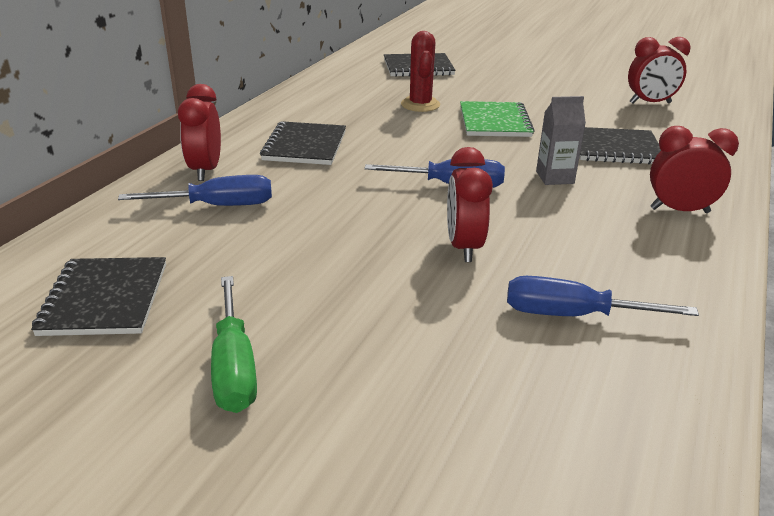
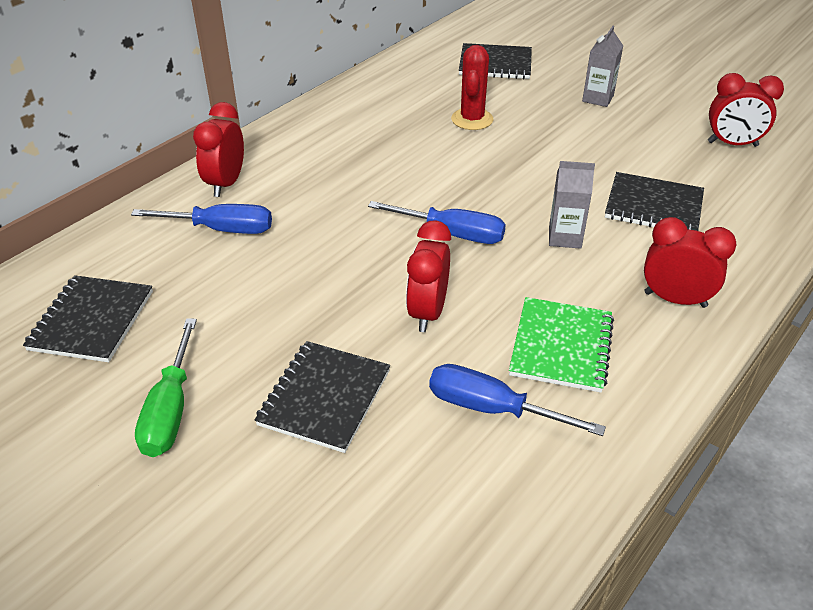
camera: 15 degrees right, 10 degrees up
black notebook [260,121,346,165] -> black notebook moved to [255,341,390,453]
green notebook [460,101,534,137] -> green notebook moved to [509,297,614,393]
none -> grey carton [582,26,623,107]

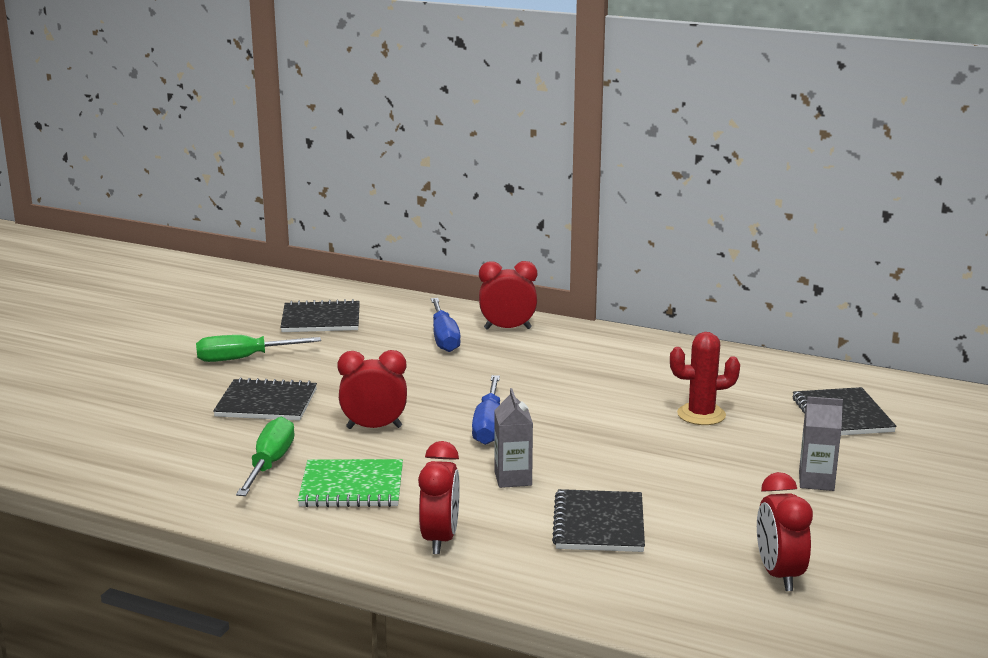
camera: 75 degrees right, 20 degrees down
blue screwdriver [429,364,606,436] -> green screwdriver [236,417,295,496]

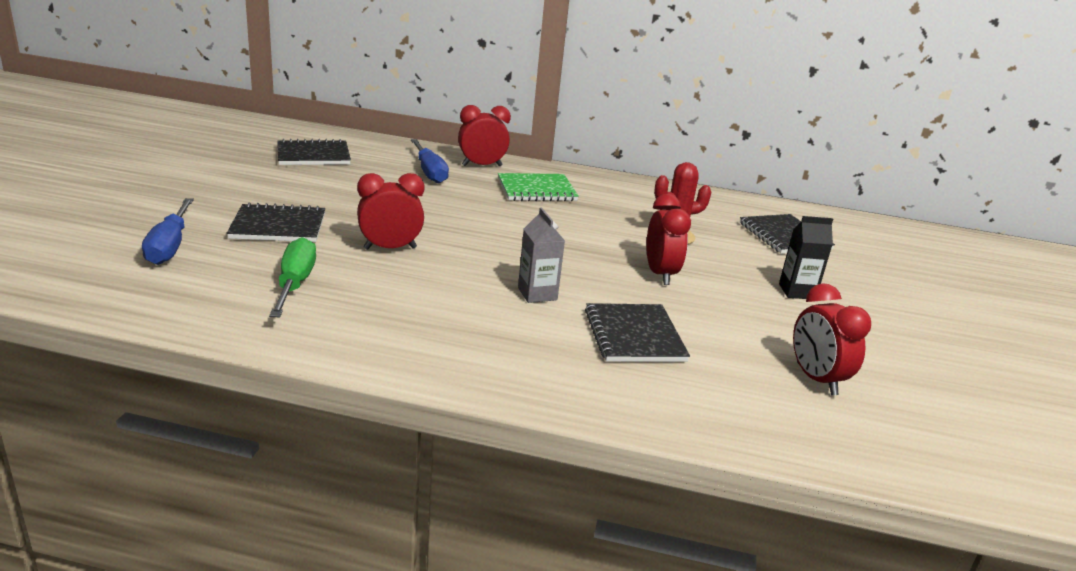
camera: 15 degrees left, 5 degrees up
green screwdriver [196,335,321,362] -> none
green notebook [298,459,403,507] -> green notebook moved to [498,173,579,201]
red clock [418,441,460,554] -> red clock moved to [646,194,691,285]
blue screwdriver [472,375,500,445] -> blue screwdriver moved to [142,198,194,265]
grey carton [799,396,843,491] -> black carton [779,216,833,299]

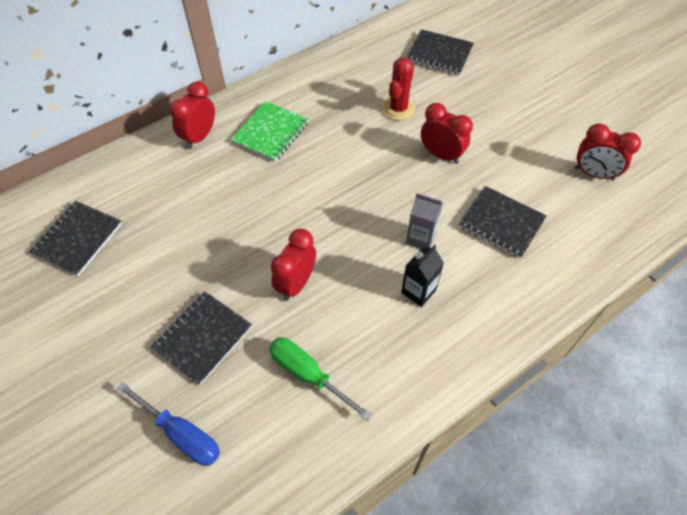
camera: 45 degrees left, 30 degrees up
blue screwdriver [411,139,449,184] -> none
black carton [779,216,833,299] -> black carton moved to [401,245,444,307]

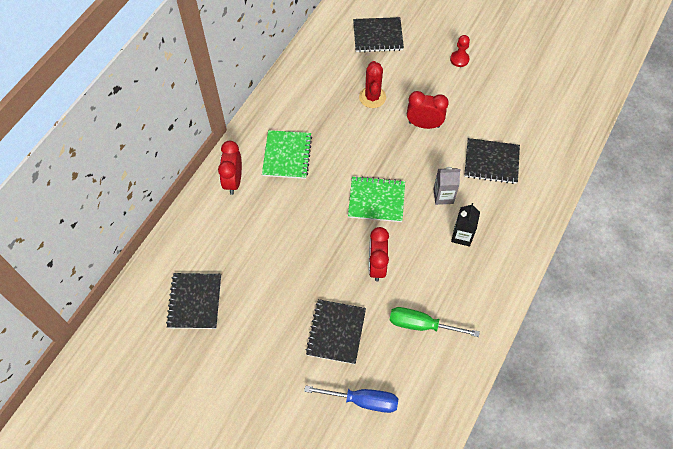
camera: 25 degrees left, 5 degrees up
red clock [575,123,641,180] -> none
none -> green notebook [348,176,405,222]
none -> red pawn [450,35,470,67]

